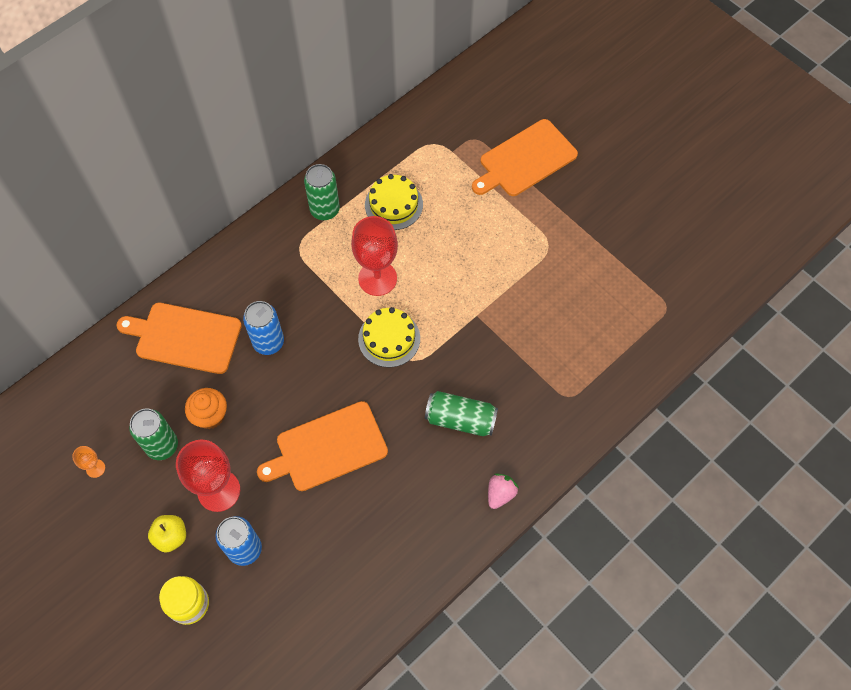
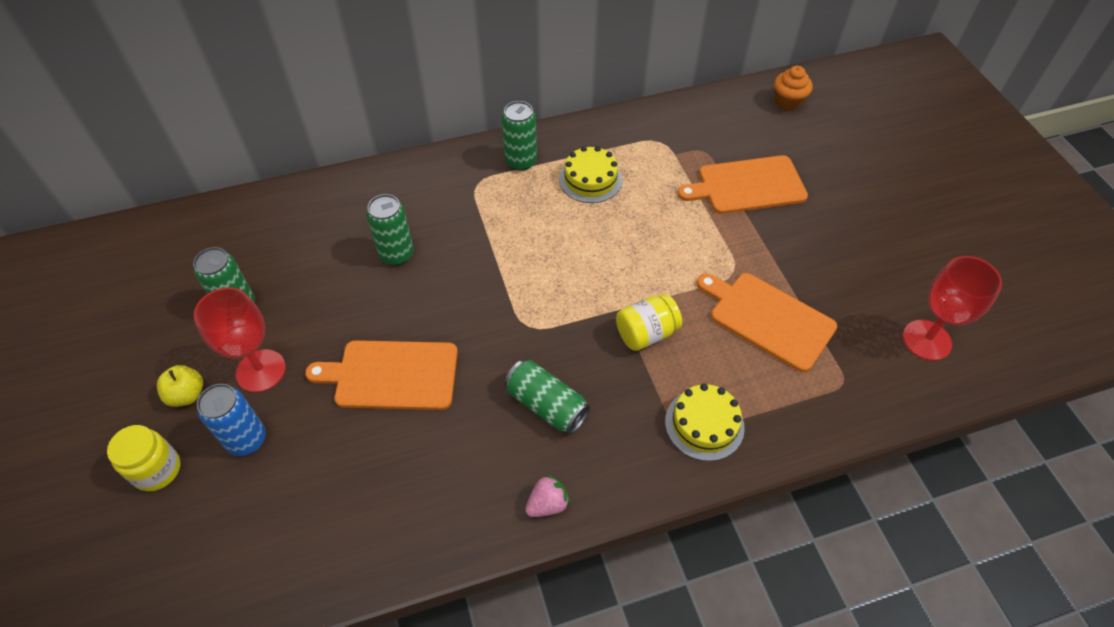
camera: 25 degrees right, 10 degrees down
orange goblet [72,446,105,478] -> none
orange cutting board [116,303,242,374] -> orange cutting board moved to [697,273,837,372]
orange cupcake [185,388,227,429] -> orange cupcake moved to [774,66,813,111]
blue can [243,301,284,355] -> green can [367,194,414,265]
red goblet [351,216,398,296] -> red goblet moved to [903,256,1002,361]
yellow cake [358,307,420,367] -> yellow cake moved to [665,384,745,461]
none -> yellow jar [616,294,682,351]

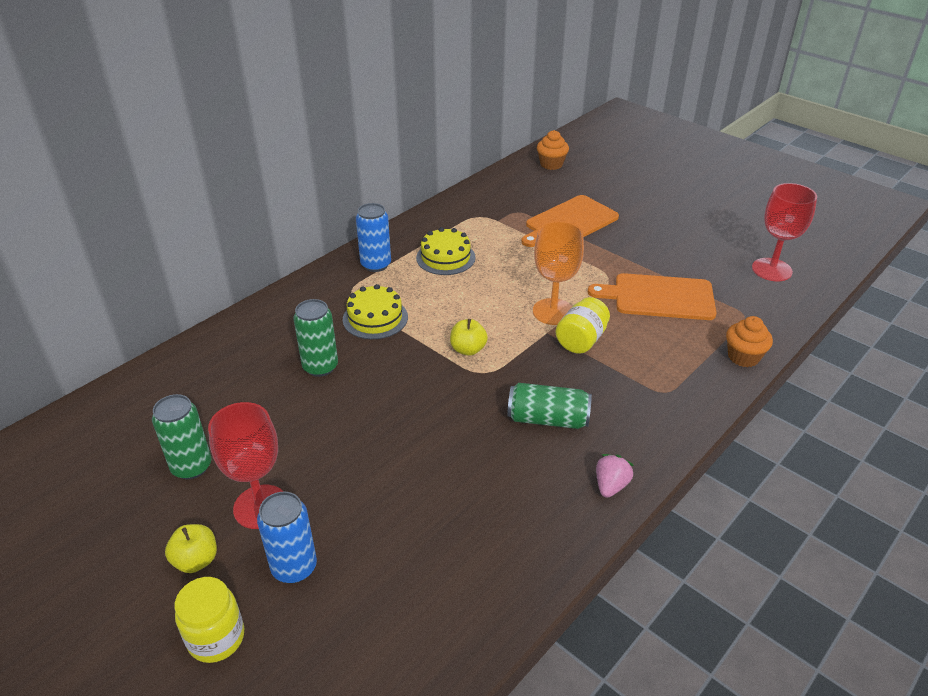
camera: 30 degrees left, 15 degrees down
orange cutting board [305,340,458,410] -> none
green can [502,101,537,171] -> blue can [356,203,391,272]
yellow cake [665,384,745,461] -> yellow cake moved to [343,284,408,339]
none -> yellow apple [450,319,488,356]
none -> orange goblet [533,221,584,325]
none -> orange cupcake [726,316,773,367]

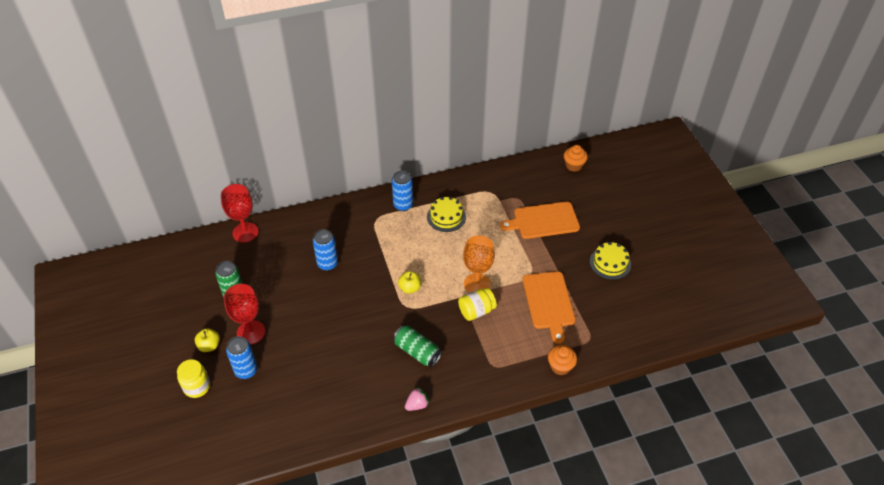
camera: 30 degrees right, 10 degrees up
green can [294,299,338,377] -> blue can [313,229,338,271]
yellow cake [343,284,408,339] -> yellow cake moved to [590,242,631,280]
orange cutting board [588,273,716,320] -> orange cutting board turned 135 degrees counterclockwise [523,271,576,344]
red goblet [752,183,817,281] -> red goblet moved to [221,184,259,243]

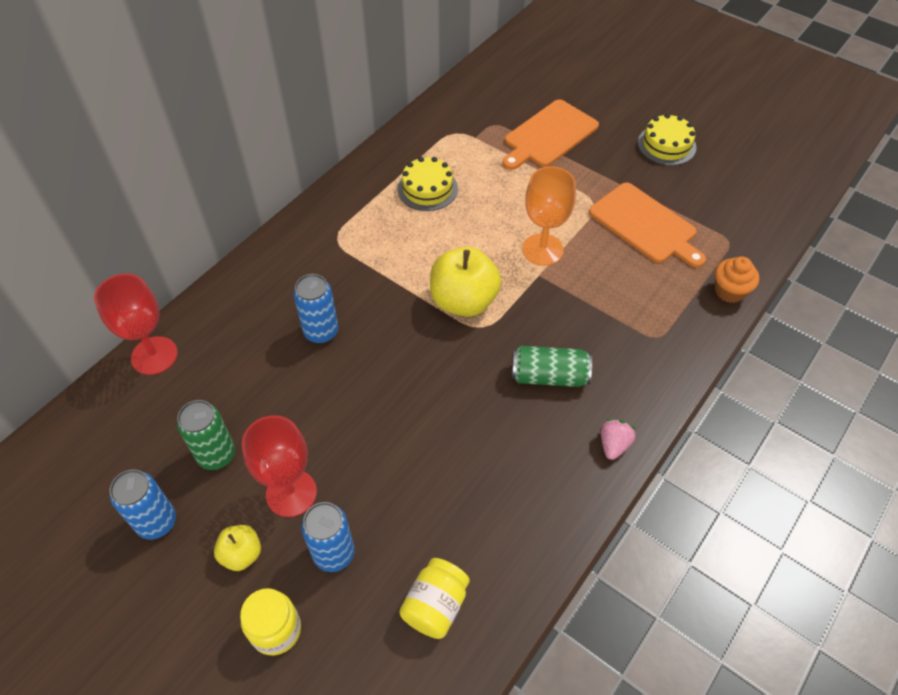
camera: 35 degrees left, 5 degrees up
blue can [392,171,413,211] -> blue can moved to [110,469,176,540]
yellow apple [398,271,421,294] -> yellow apple [430,247,502,317], size x1.90
yellow jar [458,288,497,321] -> yellow jar moved to [399,558,470,639]
orange cupcake [564,145,588,172] -> none

